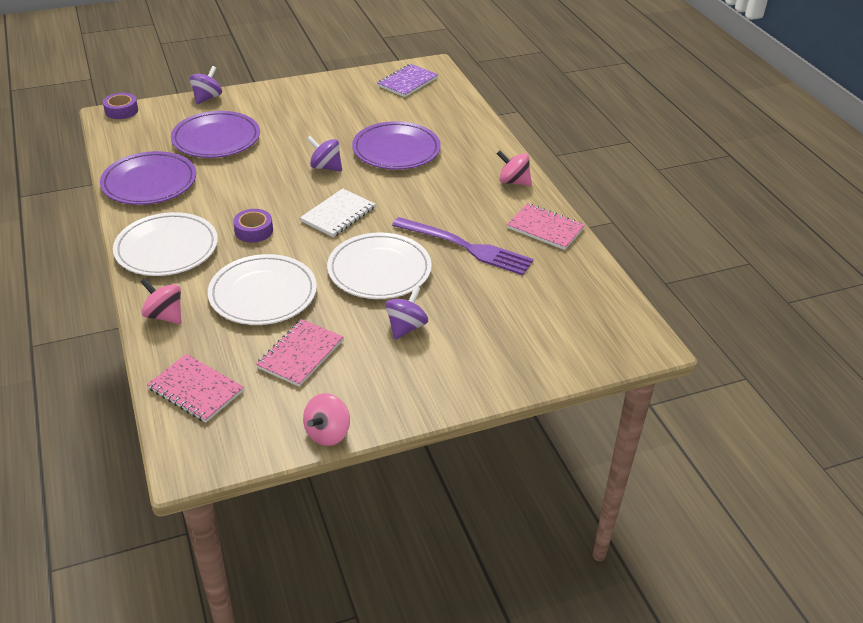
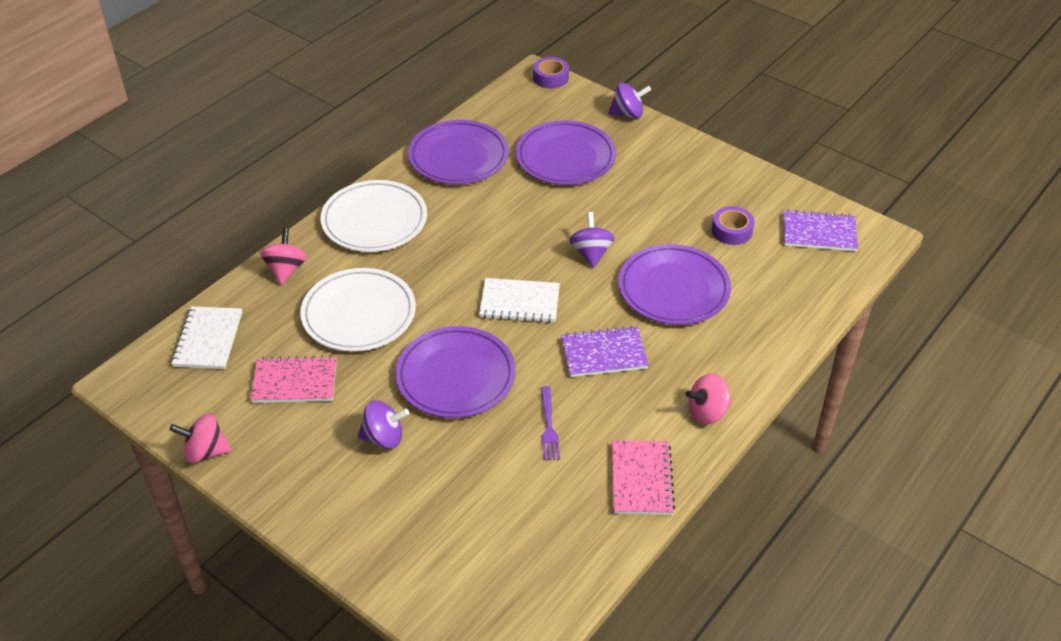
camera: 60 degrees right, 5 degrees up
pink notebook [147,354,244,423] -> white notebook [171,306,242,369]
purple tape [233,209,273,243] -> purple tape moved to [712,206,755,245]
white plate [327,232,432,299] -> purple plate [395,326,516,418]
purple fork [392,217,533,275] -> purple fork [541,386,560,460], size x0.50
pink spinning top [497,151,532,186] -> pink spinning top turned 105 degrees counterclockwise [686,374,731,425]
none -> purple notebook [561,326,649,377]

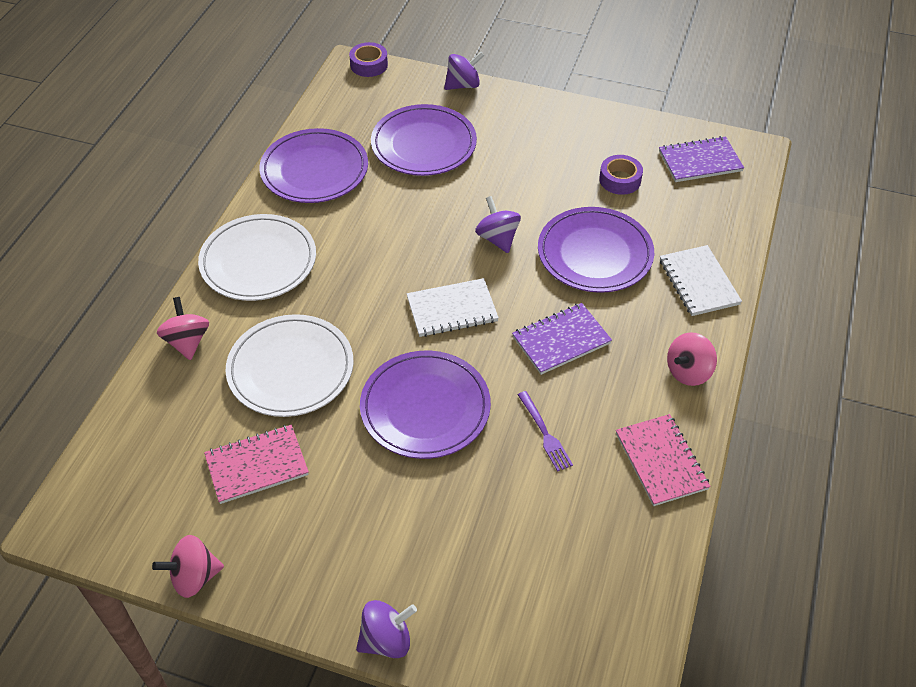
camera: 20 degrees left, 5 degrees up
white notebook [171,306,242,369] -> white notebook moved to [660,245,742,316]
purple spinning top [358,400,409,449] -> purple spinning top moved to [356,600,417,658]

